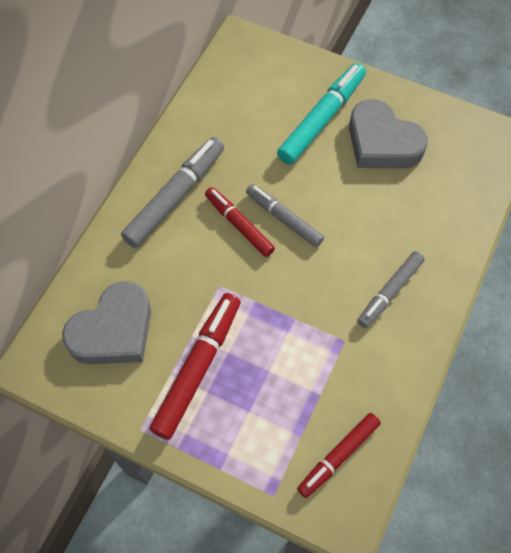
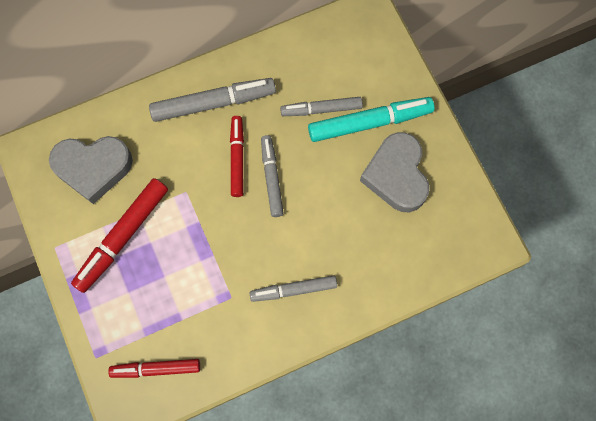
camera: 40 degrees right, 10 degrees up
red marker [150,293,241,440] -> red marker turned 150 degrees clockwise [71,178,168,293]
none -> grey marker [280,97,363,116]

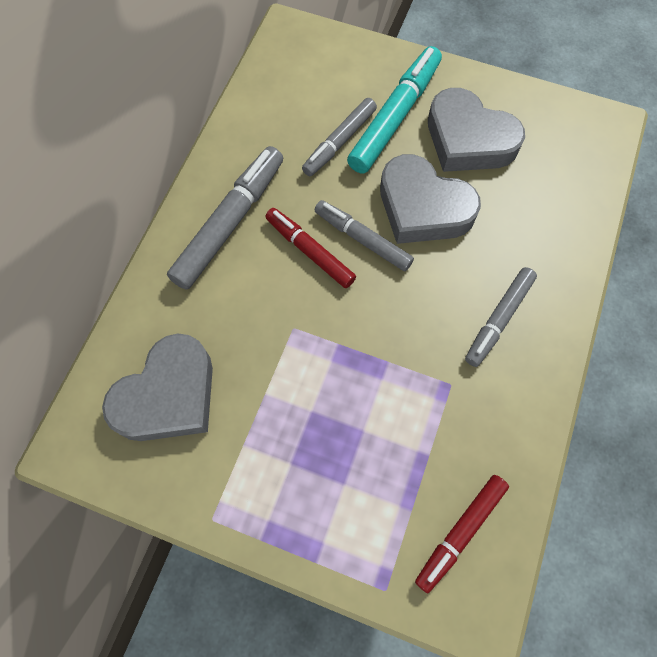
camera: 45 degrees left, 5 degrees down
red marker [71,178,168,293] -> none
none -> grey heart [380,154,481,244]

